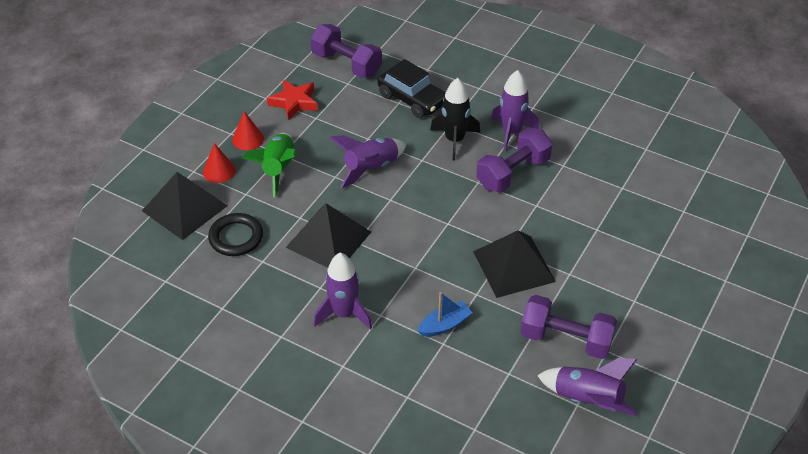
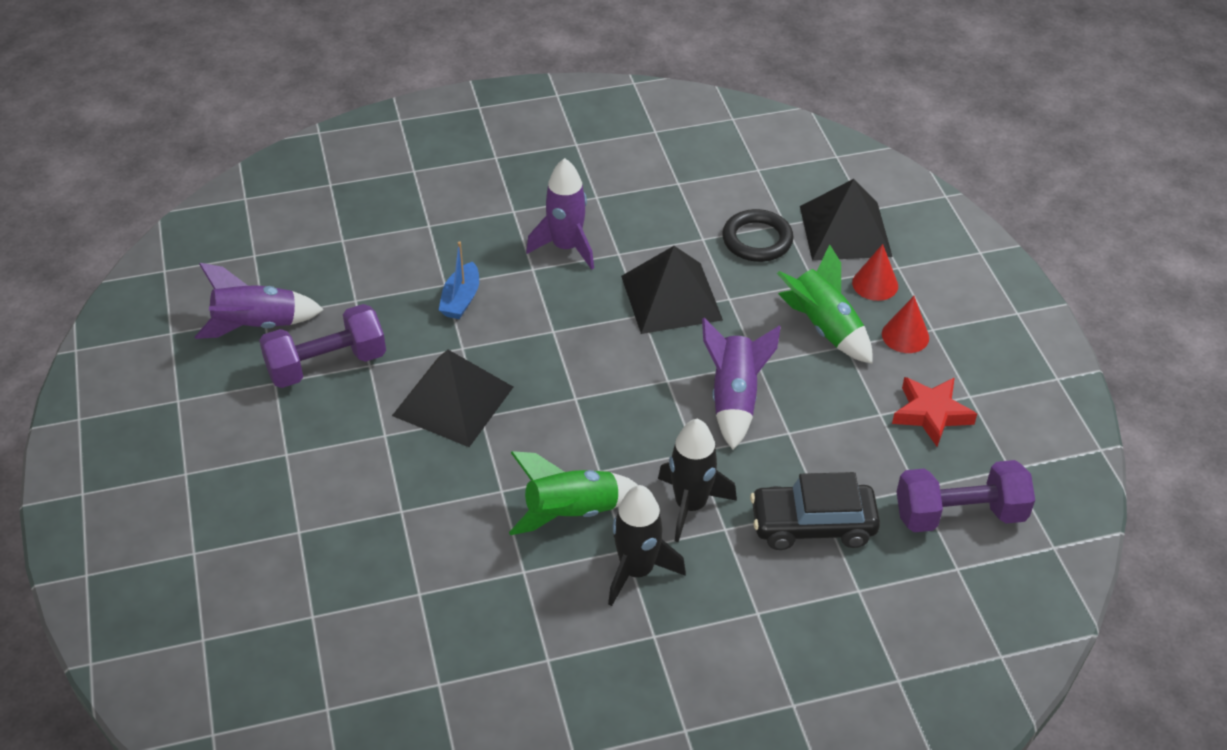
camera: 135 degrees right, 0 degrees up
purple dumbbell [476,128,552,192] -> green rocket [509,451,637,535]
purple rocket [491,70,539,152] -> black rocket [608,485,686,606]

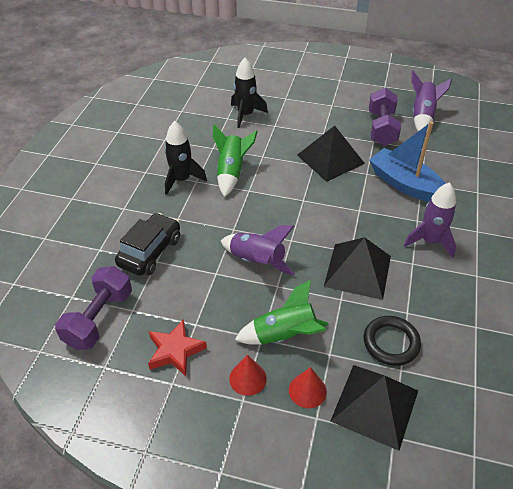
camera: 120 degrees right, 0 degrees up
blue boat [439,241,479,319] -> blue boat [369,121,446,202], size x1.90
black rocket [658,419,737,543] -> black rocket moved to [231,58,268,128]

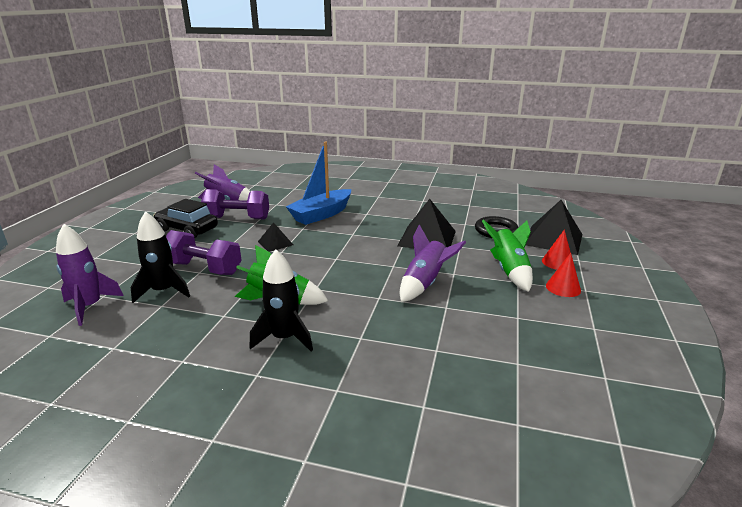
camera: 90 degrees left, 20 degrees down
purple dumbbell [55,266,132,350] -> purple dumbbell moved to [166,230,241,275]
black car [115,213,180,276] -> black car moved to [154,199,218,239]
red star [148,319,207,376] -> none
black pyramid [297,125,365,182] -> black pyramid [258,222,293,252], size x0.53
purple rocket [404,182,456,258] -> purple rocket moved to [56,224,124,326]

